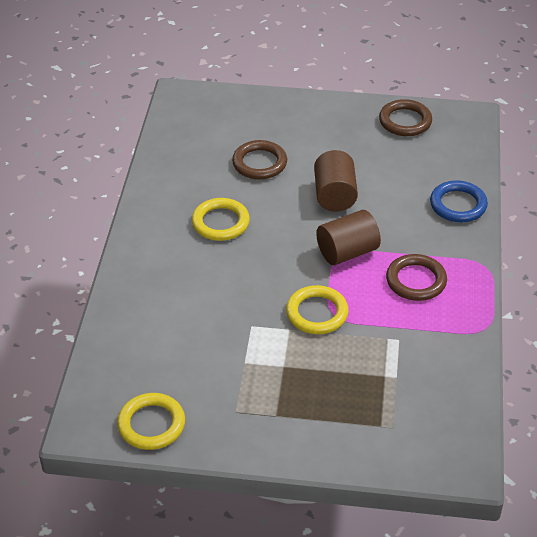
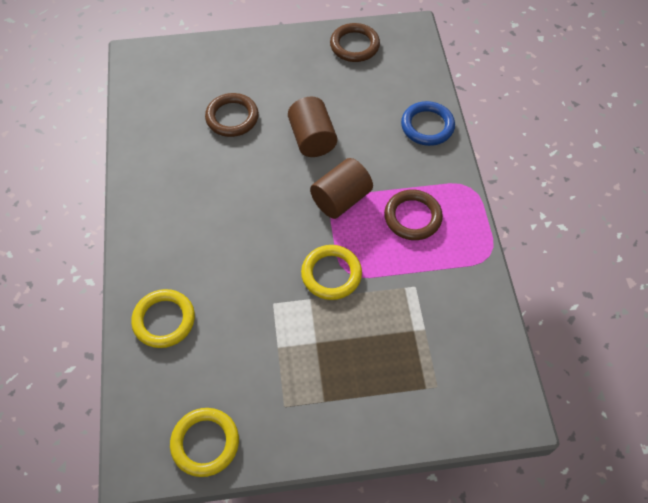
camera: 15 degrees left, 15 degrees up
yellow ring [192,198,250,241] -> yellow ring moved to [131,289,195,348]

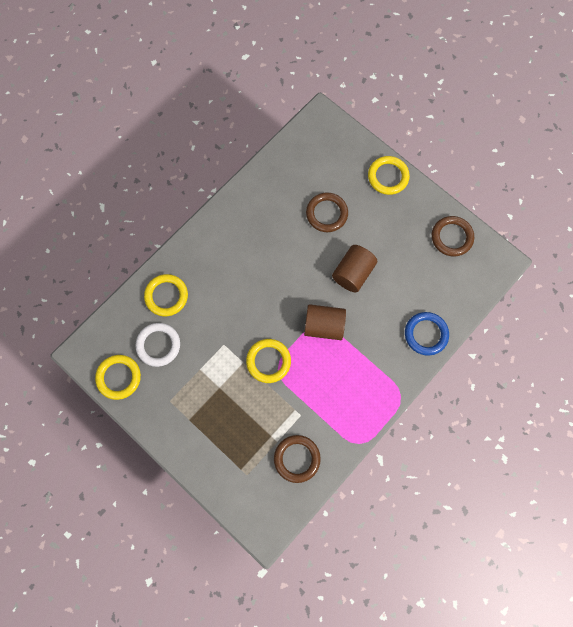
camera: 50 degrees right, 15 degrees up
brown ring [384,190,443,240] -> brown ring moved to [274,435,321,483]
none -> white ring [135,323,180,367]
none -> yellow ring [368,156,410,195]

